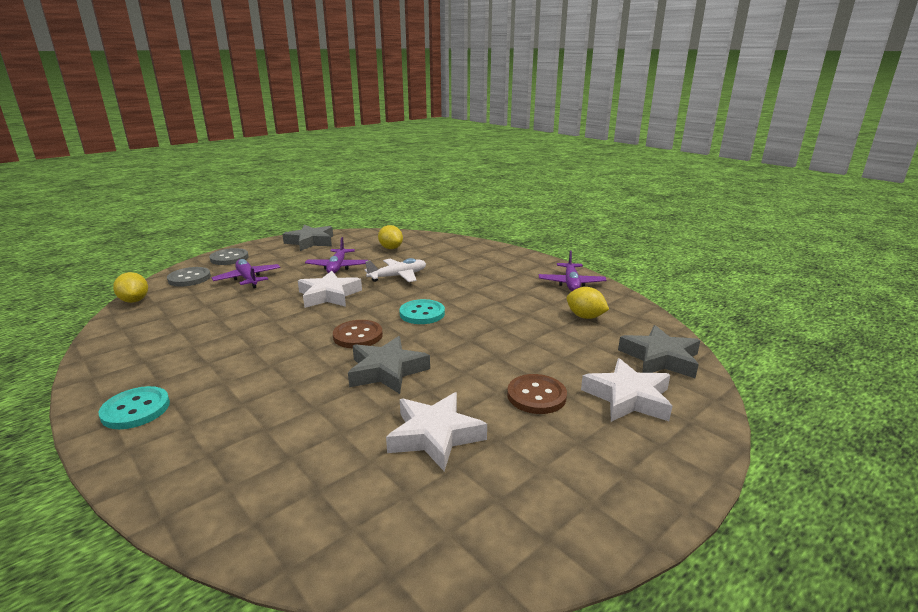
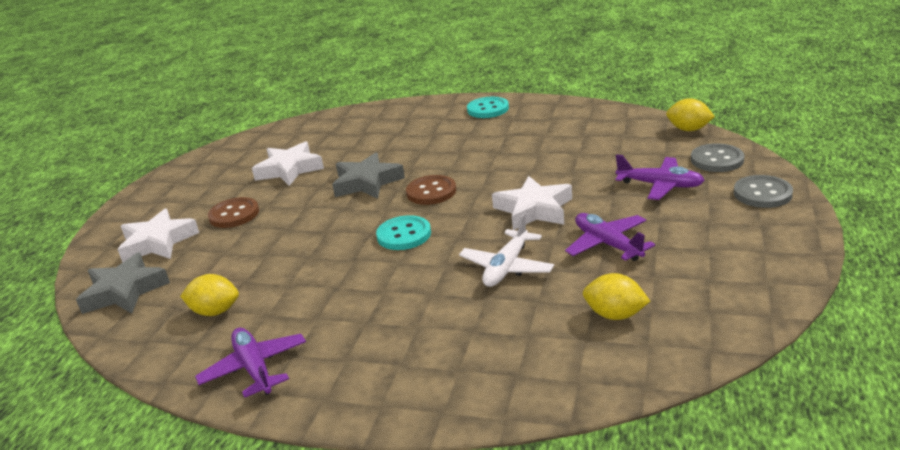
camera: 150 degrees right, 5 degrees up
grey star [283,225,333,251] -> none

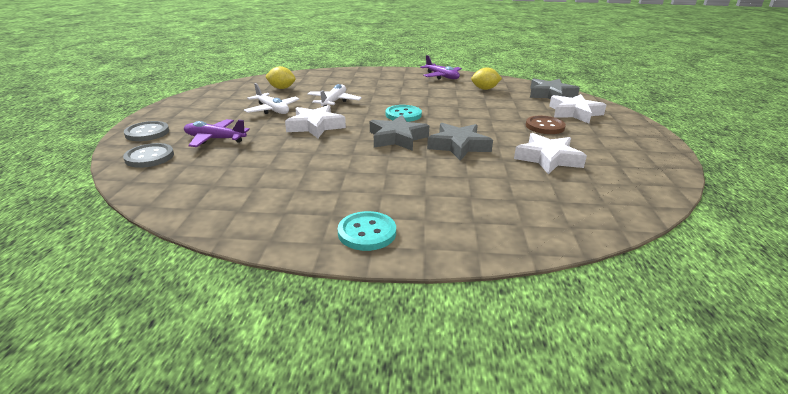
camera: 165 degrees right, 0 degrees up
brown button [406,175,456,205] -> grey star [370,115,429,151]
purple plane [565,213,655,261] -> white plane [244,83,300,114]
yellow lemon [666,98,715,131] -> none

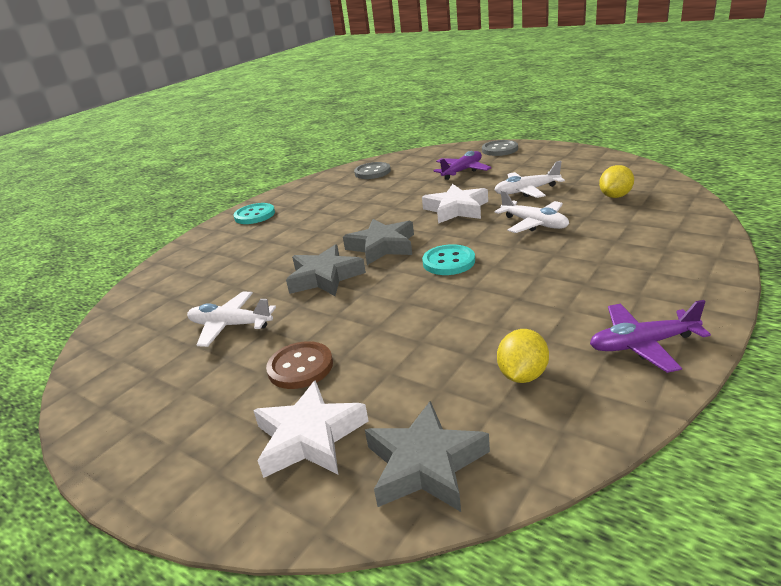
camera: 125 degrees right, 0 degrees up
grey button [123,143,174,168] -> grey button moved to [354,162,391,179]
white star [514,133,587,174] -> white plane [187,292,276,347]

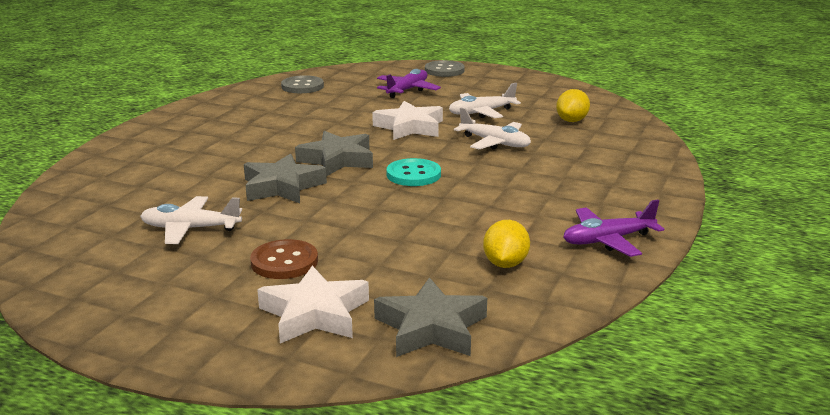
camera: 15 degrees left, 5 degrees down
turquoise button [233,203,275,224] -> none

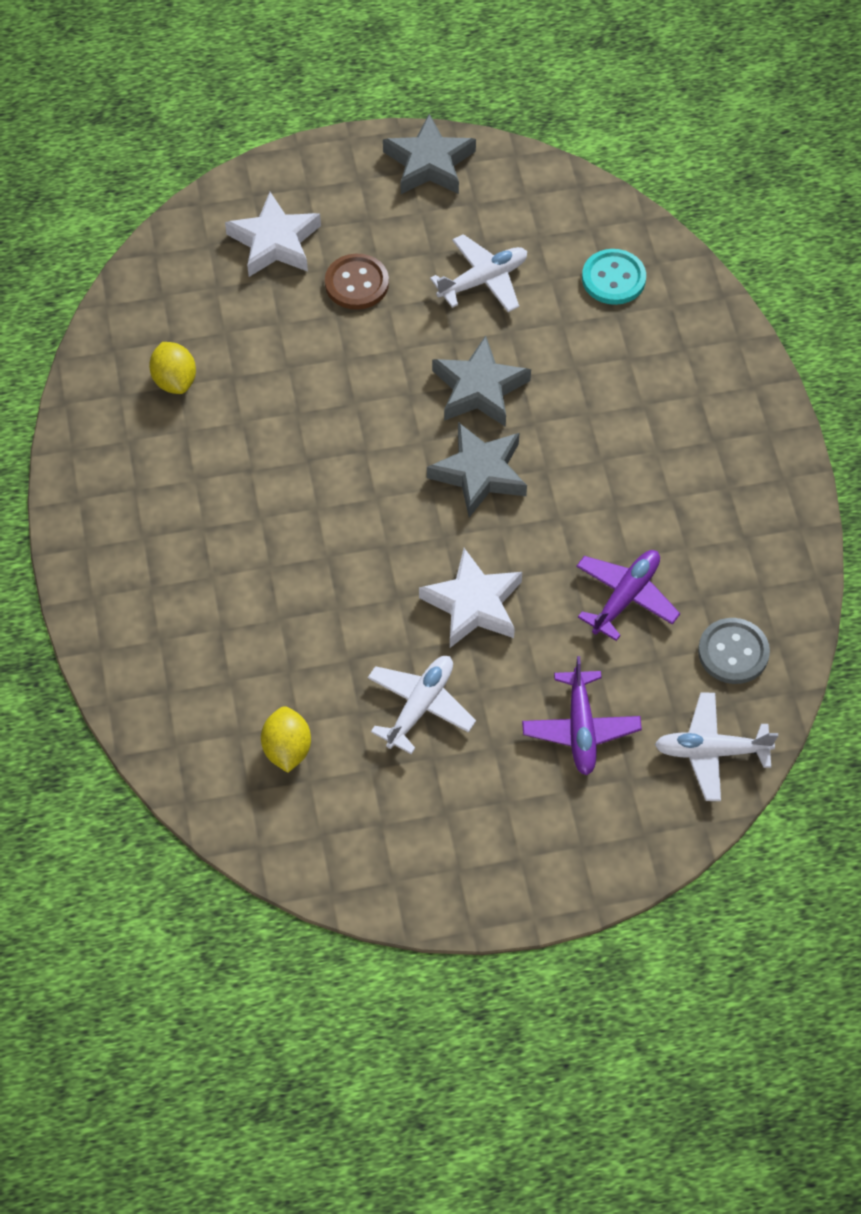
camera: 145 degrees right, 35 degrees up
grey star [374,277,487,357] -> grey star moved to [383,114,476,194]
turquoise button [387,158,441,186] -> turquoise button moved to [582,249,646,305]
grey button [425,60,465,77] -> none
white plane [454,108,531,149] -> white plane moved to [655,693,778,801]
purple plane [563,200,664,257] -> purple plane moved to [576,550,680,641]

